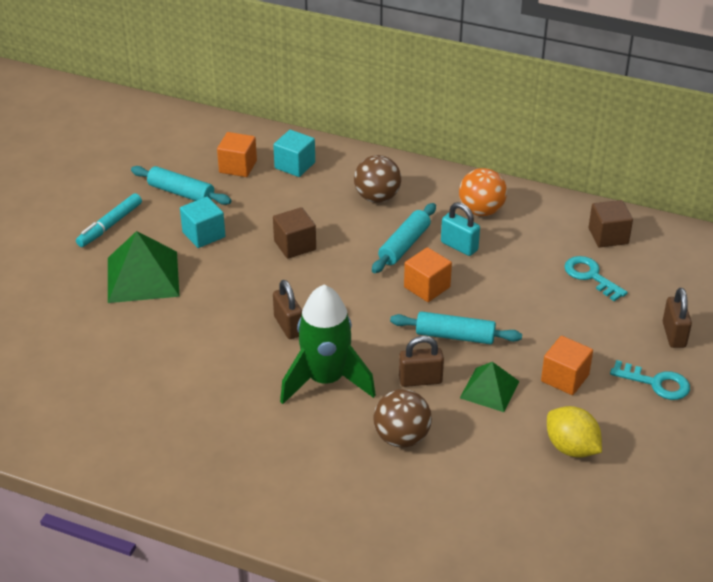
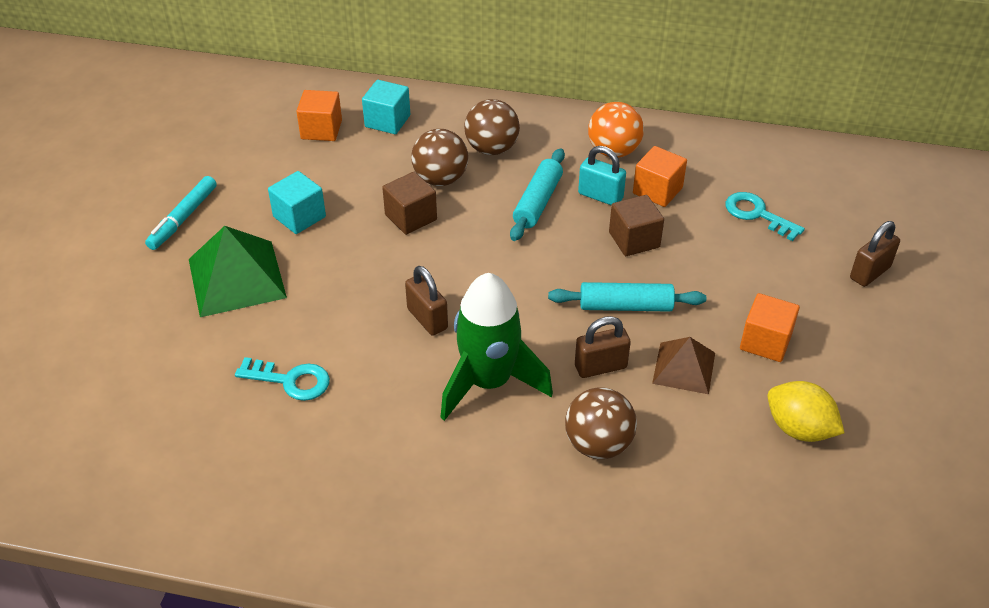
camera: 10 degrees left, 5 degrees up
turquoise rolling pin [131,166,232,205] -> none
orange cube [404,247,452,302] -> orange cube moved to [633,146,687,207]
green pyramid [460,362,520,412] -> brown pyramid [652,337,715,394]
brown cube [588,200,633,248] -> brown cube moved to [609,195,664,256]
turquoise key [610,360,690,400] -> turquoise key moved to [235,357,330,401]
brown padlock [663,288,692,348] -> brown padlock turned 60 degrees clockwise [850,221,900,287]
none -> brown ball [411,129,468,186]

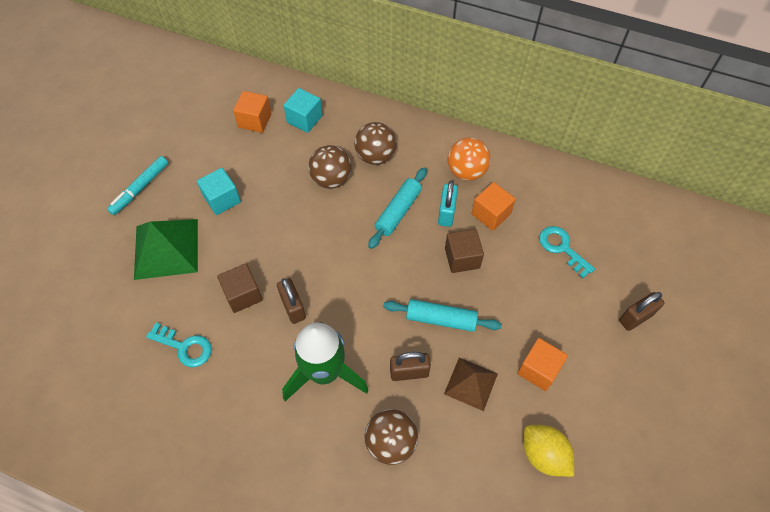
camera: 10 degrees right, 15 degrees up
brown cube [382,172,437,235] -> brown cube moved to [217,263,263,313]
turquoise padlock [578,146,626,206] -> turquoise padlock turned 60 degrees clockwise [438,181,458,227]

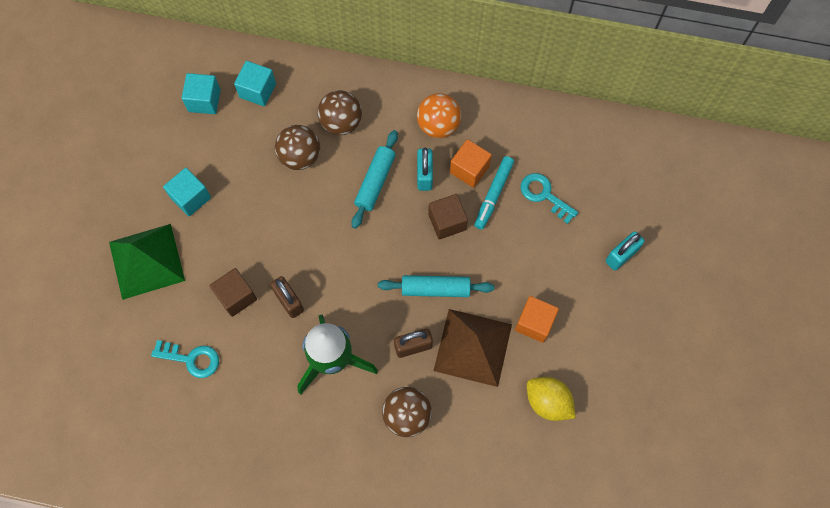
camera: 10 degrees left, 10 degrees up
turquoise marker [107,156,168,215] -> turquoise marker moved to [474,156,514,230]
orange cube [233,91,272,133] -> turquoise cube [182,73,221,114]
brown pyramid [444,358,498,411] -> brown pyramid [433,309,512,387], size x1.64
brown padlock [619,292,664,331] -> turquoise padlock [606,231,644,270]

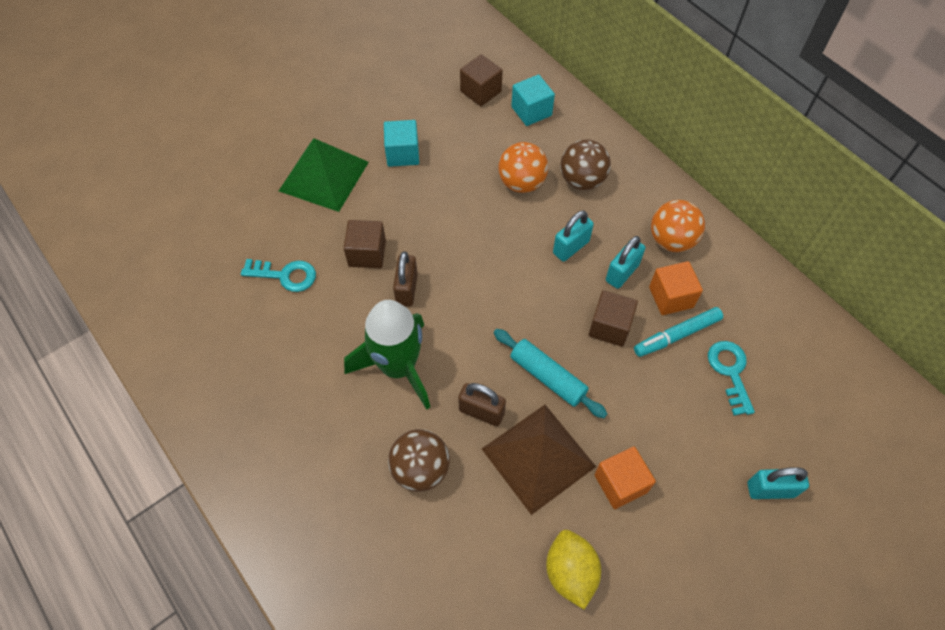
camera: 40 degrees right, 10 degrees down
turquoise key [151,340,219,378] -> turquoise key turned 45 degrees counterclockwise [241,259,316,292]
turquoise cube [182,73,221,114] -> brown cube [460,54,503,106]
brown ball [275,125,320,170] -> orange ball [498,142,548,193]
turquoise rolling pin [352,130,398,228] -> turquoise padlock [553,211,594,262]

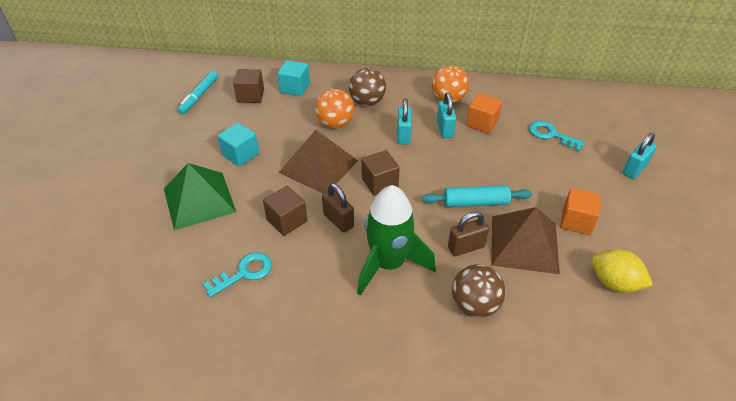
camera: 45 degrees left, 15 degrees down
brown cube [588,290,638,347] -> brown cube moved to [361,150,400,195]
turquoise marker [634,307,723,357] -> turquoise marker moved to [177,71,218,114]
none -> brown pyramid [279,130,358,194]

